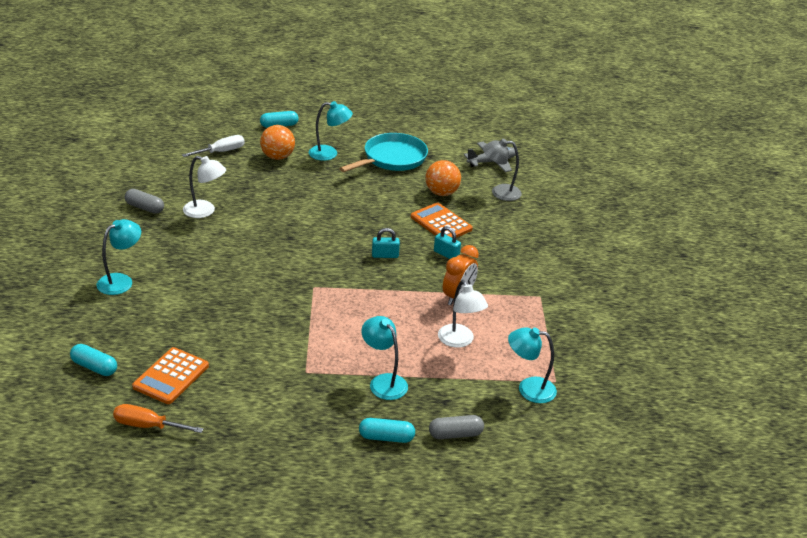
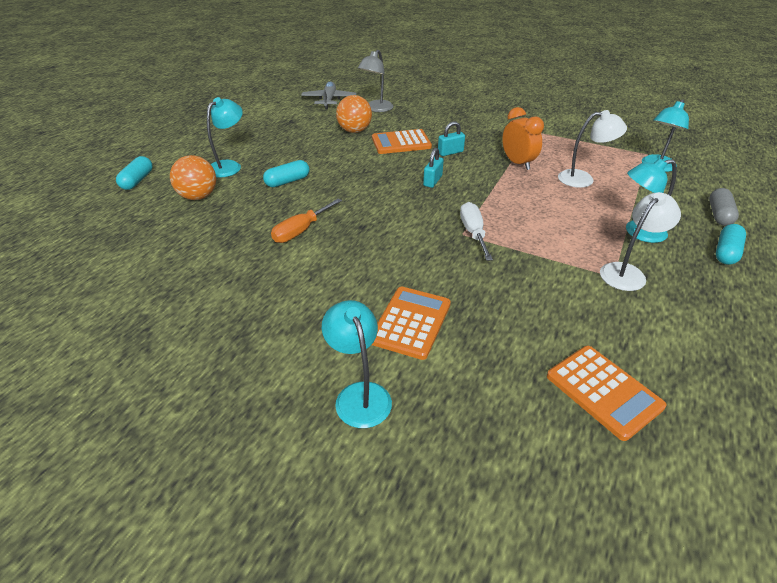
camera: 60 degrees left, 5 degrees up
turquoise capsule [70,344,117,376] -> turquoise capsule moved to [263,160,309,187]
orange screwdriver [113,404,204,433] -> orange screwdriver moved to [271,198,342,243]
grey capsule [125,189,164,214] -> none
white screwdriver [182,135,245,157] -> white screwdriver moved to [460,202,493,261]
white lamp [183,156,226,218] -> white lamp moved to [600,192,681,291]
turquoise pan [339,133,428,172] -> none
none -> orange calculator [372,286,451,360]

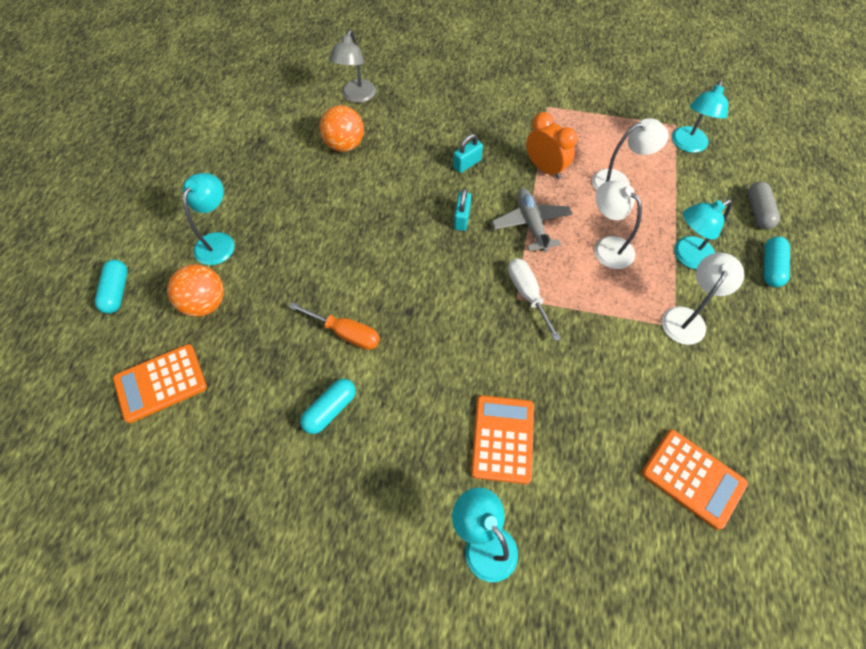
camera: 15 degrees left, 20 degrees up
turquoise capsule [263,160,309,187] -> turquoise capsule moved to [300,379,356,434]
orange screwdriver [271,198,342,243] -> orange screwdriver turned 90 degrees counterclockwise [289,302,380,350]
grey plane [301,82,357,109] -> grey plane moved to [492,188,572,252]
orange calculator [372,129,432,154] -> orange calculator moved to [113,344,207,423]
none -> white lamp [594,181,642,269]

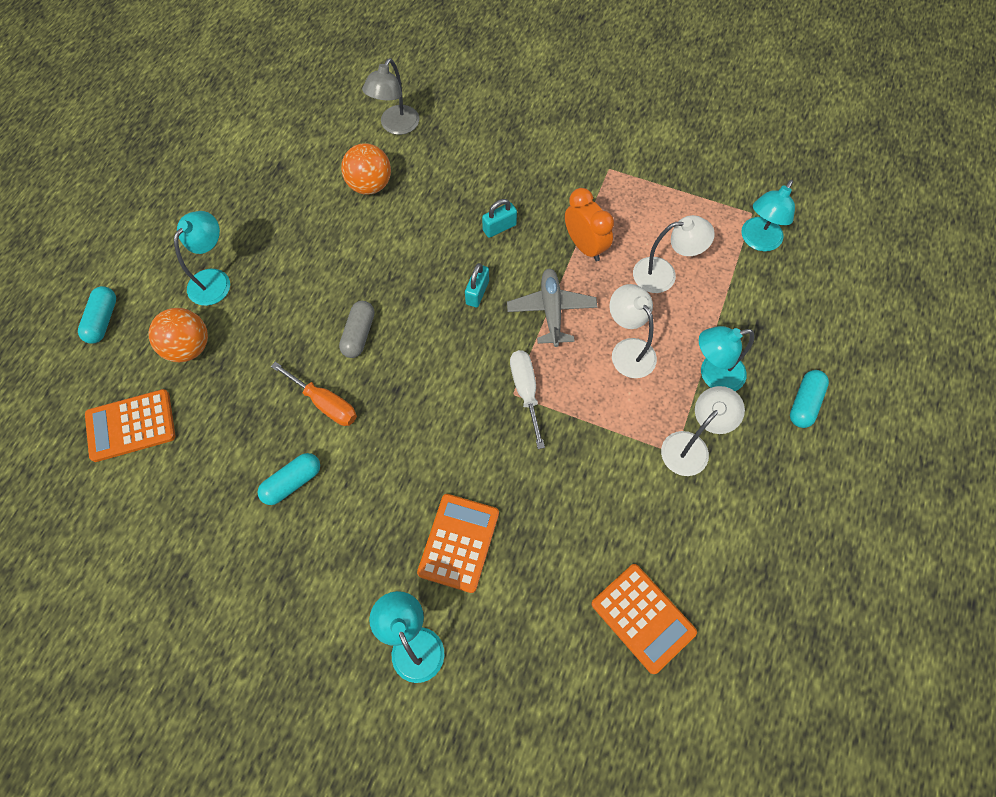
camera: 10 degrees right, 5 degrees up
grey capsule [748,182,780,229] -> grey capsule moved to [339,301,374,358]

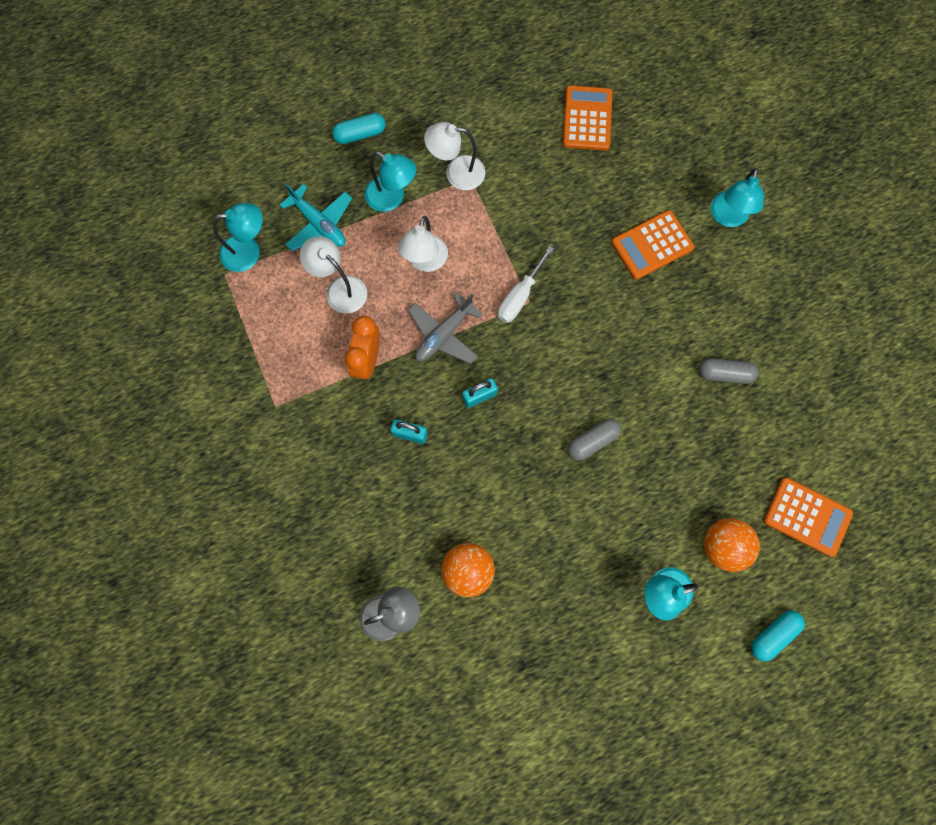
camera: 135 degrees left, 10 degrees up
turquoise capsule [257,453,320,505] -> grey capsule [698,358,758,384]
orange screwdriver [271,362,357,426] -> none
none -> turquoise plane [280,183,352,251]

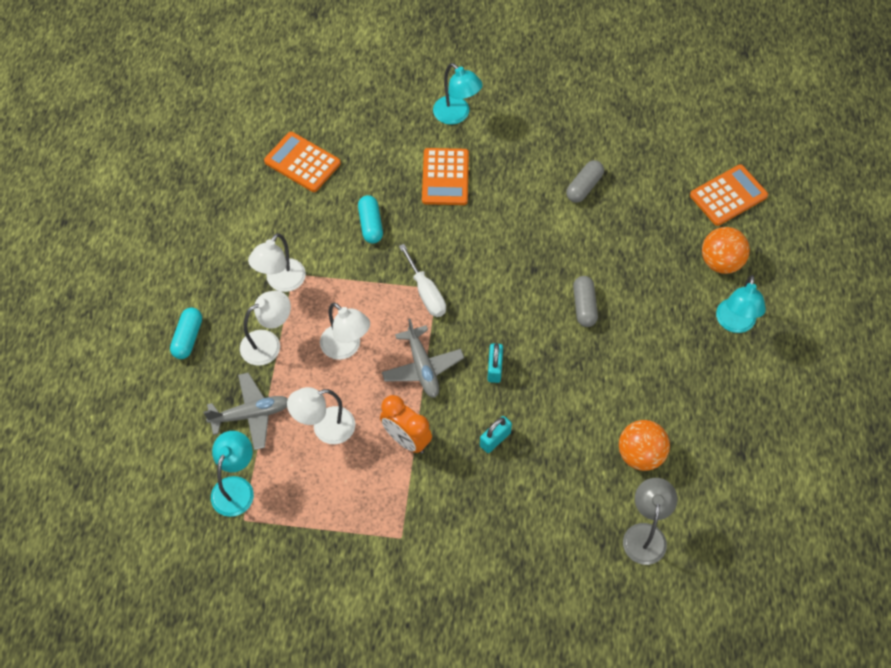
camera: 60 degrees left, 15 degrees down
turquoise plane [280,183,352,251] -> grey plane [203,372,288,450]
turquoise lamp [365,152,416,212] -> white lamp [240,290,291,366]
turquoise capsule [751,610,805,661] -> turquoise capsule moved to [358,195,383,244]

